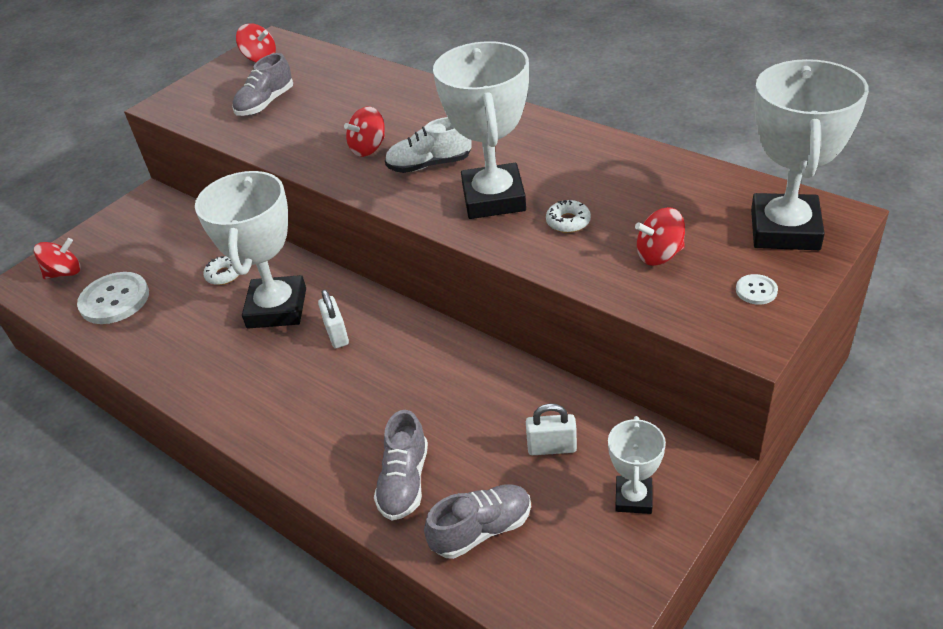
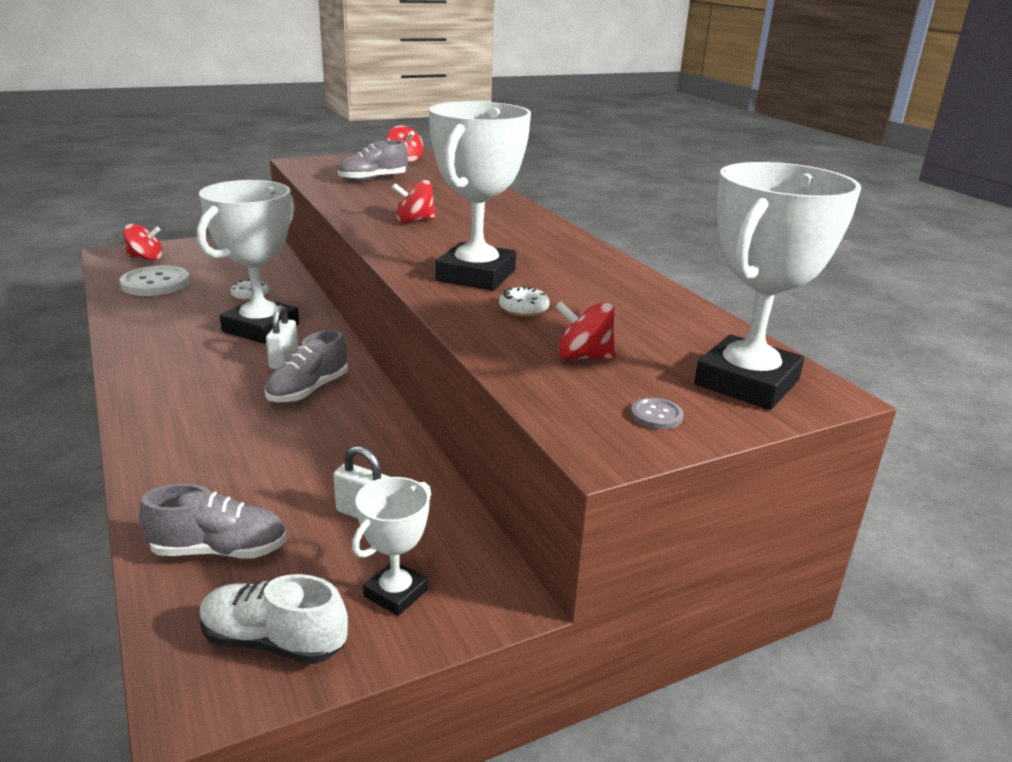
camera: 20 degrees right, 15 degrees down
grey shoe [374,410,428,521] -> grey shoe moved to [265,330,348,403]
white shoe [385,117,472,173] -> white shoe moved to [199,574,348,664]
white button [736,274,778,305] -> grey button [631,398,683,429]

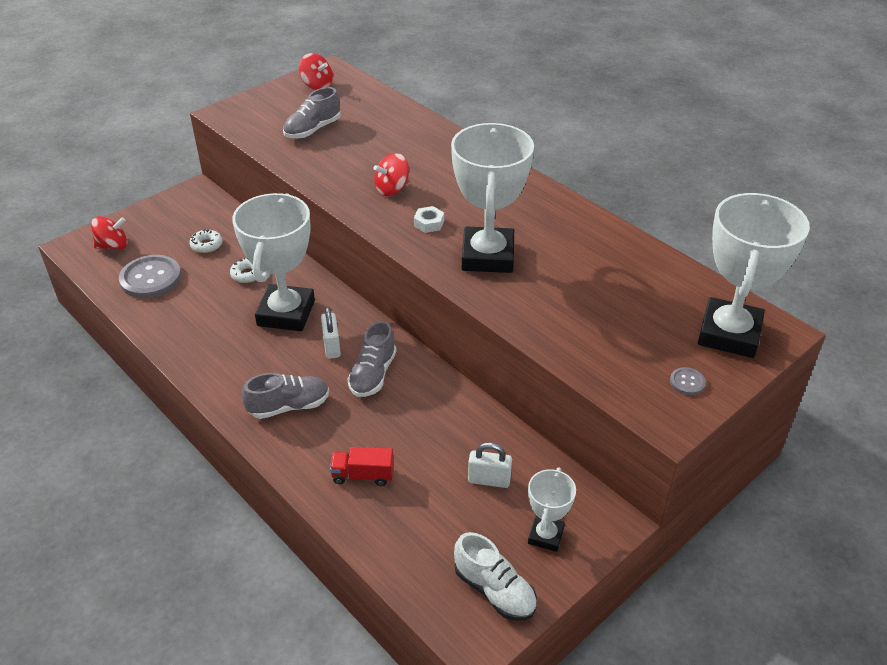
camera: 15 degrees left, 15 degrees up
white button [119,265,190,296] -> grey button [119,255,181,299]
grey shoe [139,484,287,558] -> grey shoe moved to [242,373,329,419]
white shoe [199,574,348,664] -> white shoe turned 135 degrees counterclockwise [454,532,537,620]
white donut [499,286,550,317] -> white donut moved to [189,229,223,253]
red spinning top [556,301,616,360] -> none
none -> red truck [330,447,394,486]
none -> white nut [414,206,444,233]

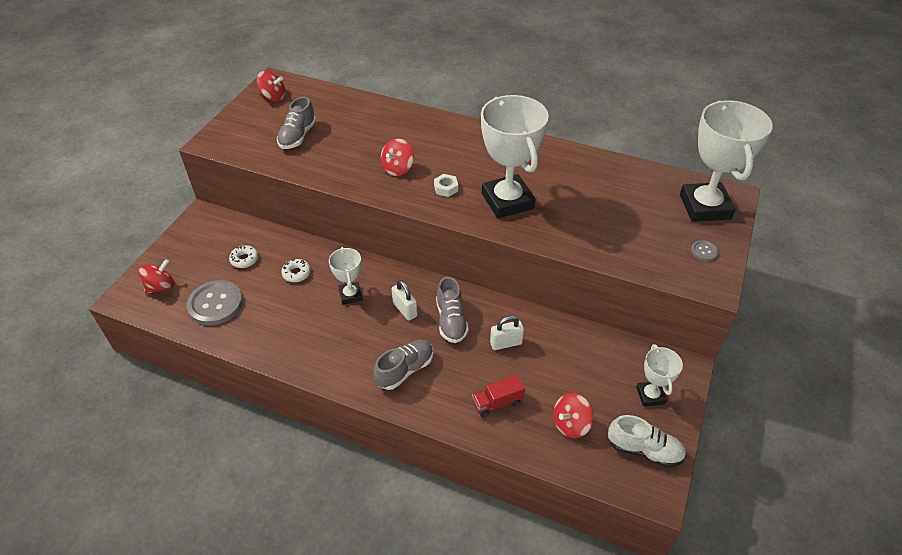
camera: 25 degrees left, 5 degrees up
white trophy [232,193,315,331] -> white trophy [329,247,363,305], size x0.51
white padlock [468,442,512,488] -> white padlock moved to [490,316,524,350]
none -> red spinning top [553,393,593,438]

